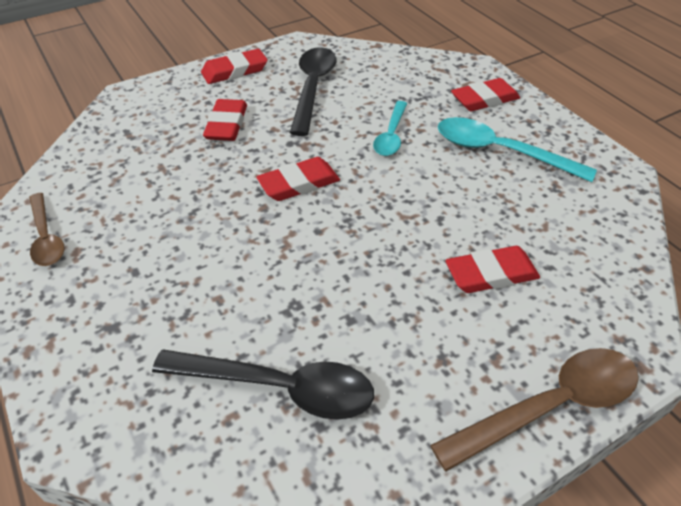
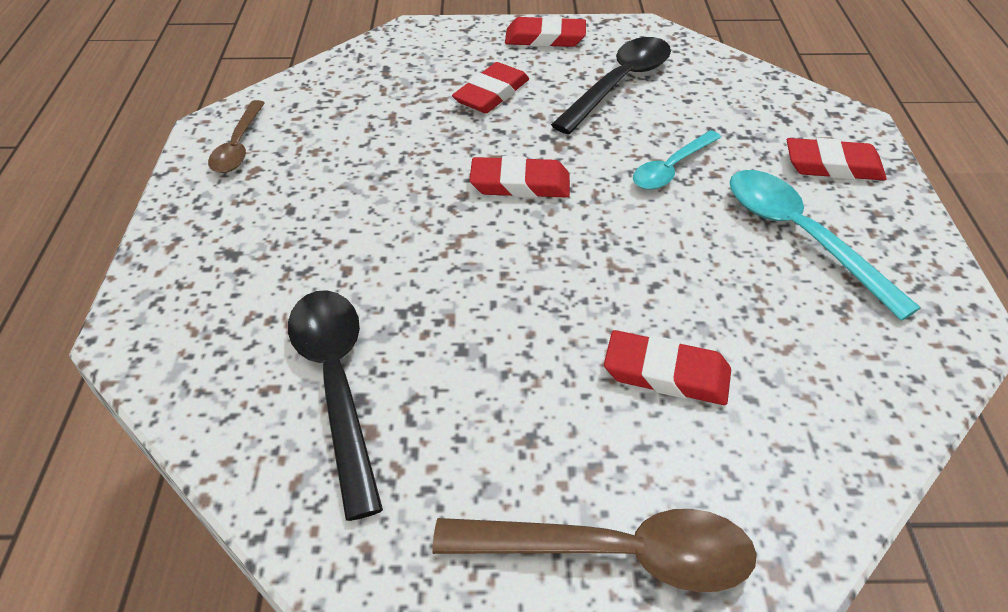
camera: 30 degrees right, 0 degrees up
black spoon [152,349,374,420] -> black spoon turned 150 degrees counterclockwise [288,290,383,521]

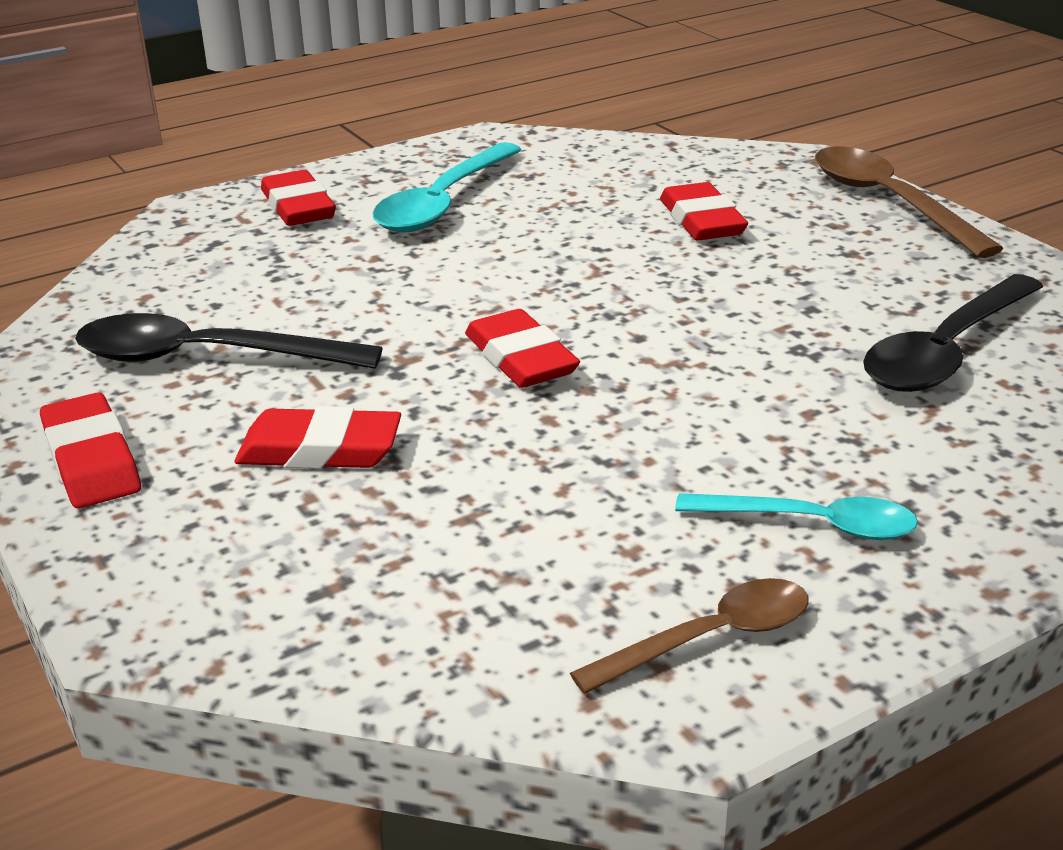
camera: 120 degrees left, 15 degrees down
turquoise spoon [633,130,721,190] -> turquoise spoon moved to [675,493,918,540]

